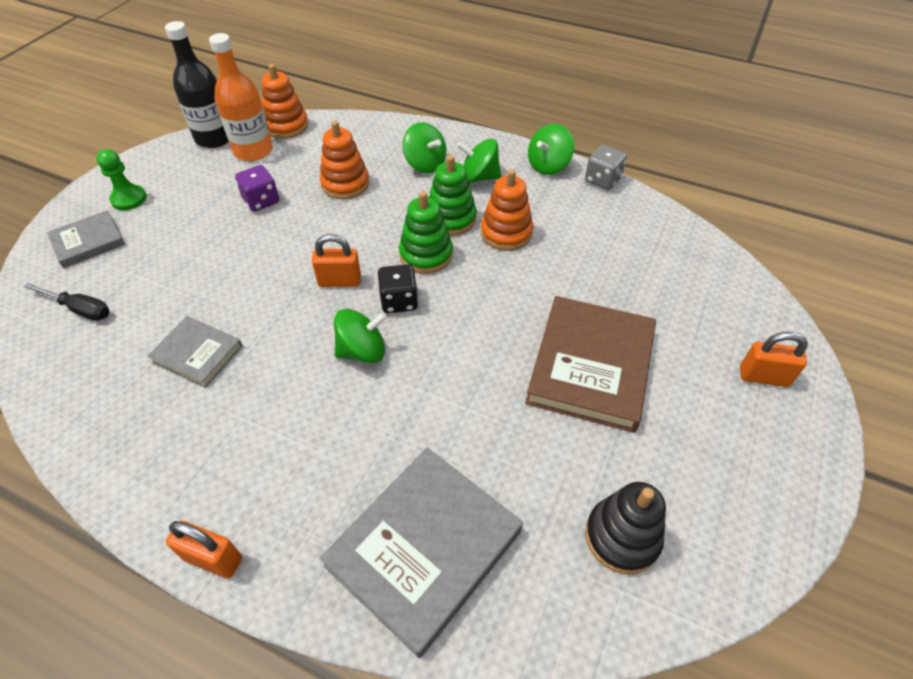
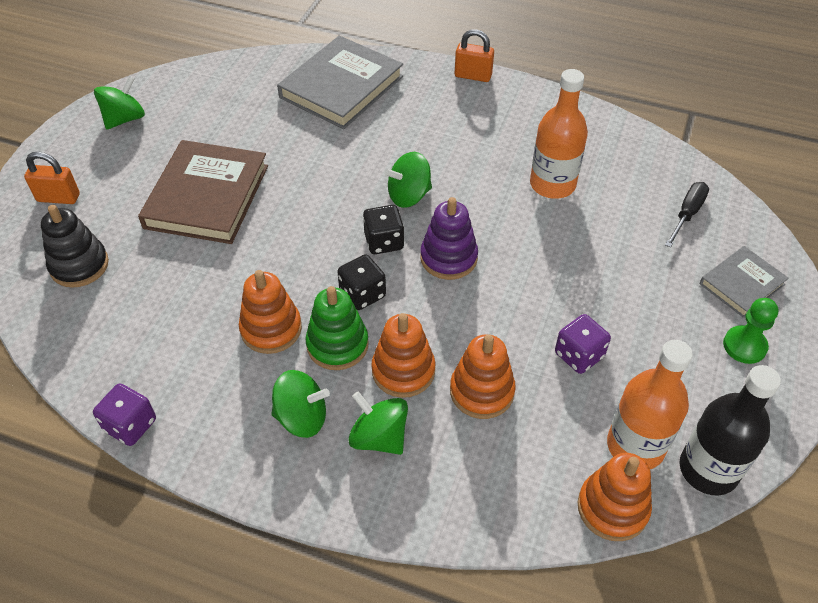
camera: 175 degrees right, 0 degrees up
black screwdriver [24,283,110,321] -> black screwdriver turned 105 degrees clockwise [665,182,709,248]
grey book [147,316,243,388] -> orange bottle [530,69,588,199]
orange padlock [312,234,361,287] -> purple stacking toy [420,197,478,280]
green stacking toy [399,191,453,274] -> black dice [337,254,386,310]
green spinning top [528,124,574,175] -> green spinning top moved to [94,76,145,130]
grey dice [585,145,627,190] -> purple dice [93,383,156,446]
black stacking toy [585,482,666,574] -> black stacking toy moved to [41,205,109,288]
none -> orange stacking toy [371,313,435,398]

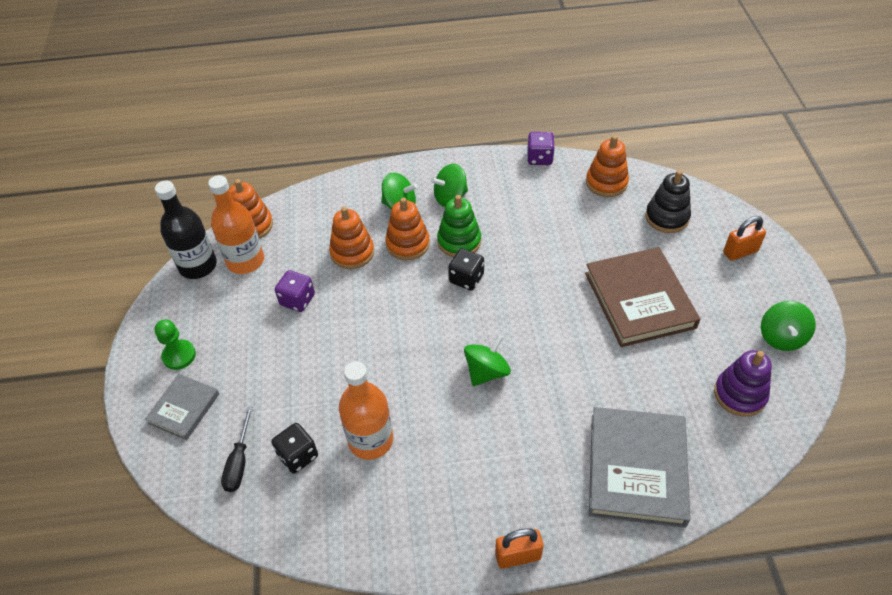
camera: 155 degrees right, 0 degrees up
orange stacking toy [239,270,302,354] -> orange stacking toy moved to [586,135,629,197]
black dice [363,205,404,254] -> black dice moved to [271,423,318,474]
purple stacking toy [420,197,478,280] -> purple stacking toy moved to [714,350,772,417]

